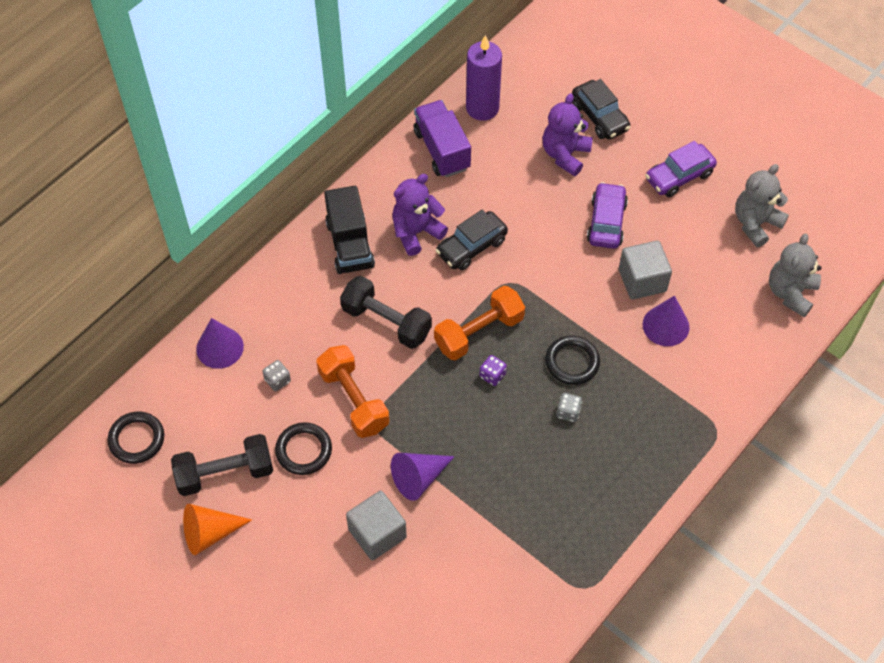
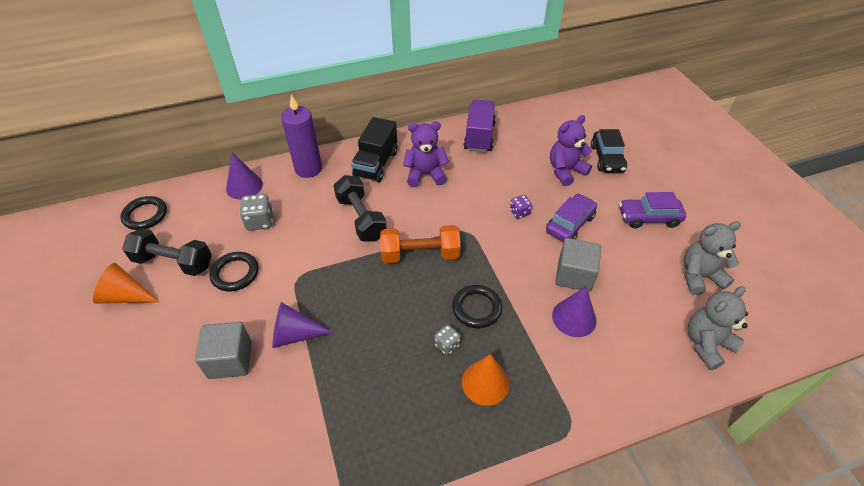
camera: 30 degrees right, 10 degrees down
grey dice [262,360,291,391] -> grey dice [239,194,273,230], size x1.59
orange dumbbell [317,345,389,438] -> none
black car [436,210,508,271] -> none
purple candle [466,35,502,121] -> purple candle moved to [281,95,322,178]
purple dice [479,355,507,386] -> purple dice moved to [510,195,532,219]
none -> orange cone [462,354,509,406]

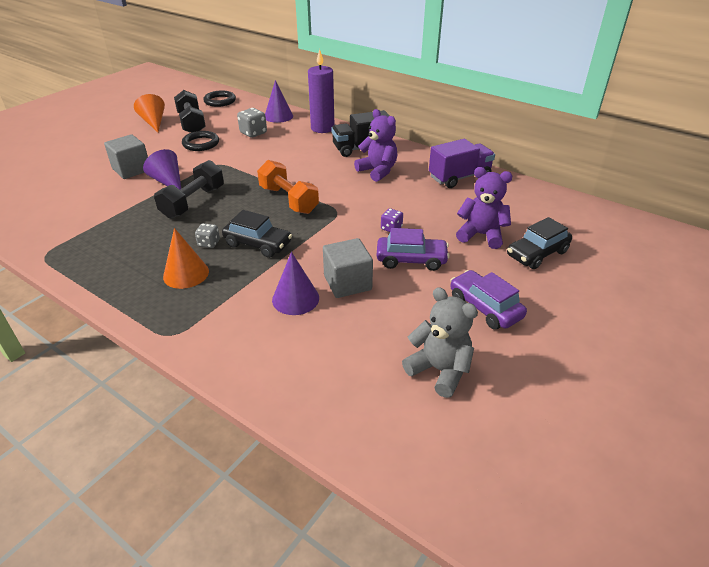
camera: 55 degrees right, 10 degrees down
black dumbbell [333,175,387,242] -> black dumbbell moved to [154,160,224,218]
black ring [452,285,502,329] -> black car [222,210,292,258]
grey teddy bear [688,286,748,370] -> none

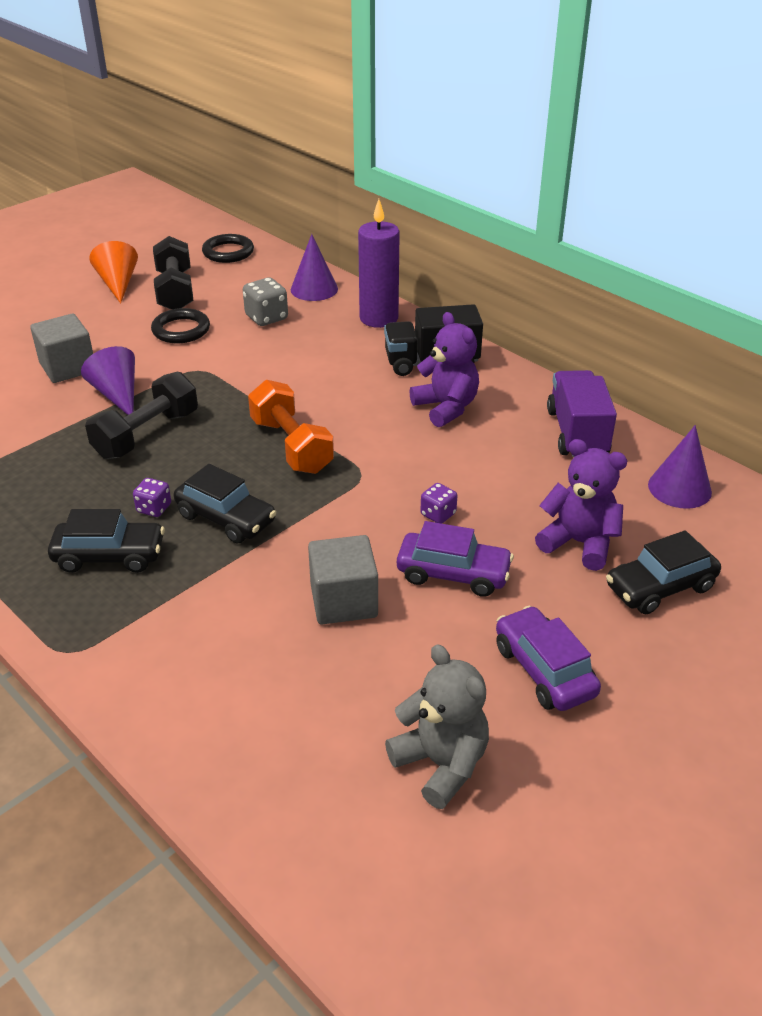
camera: 10 degrees right, 0 degrees up
orange cone [163,228,209,289] -> black car [48,509,165,573]
grey dice [195,223,220,248] -> purple dice [133,478,171,517]
purple cone [272,252,319,315] -> purple cone moved to [648,425,712,509]
purple truck [429,139,495,188] -> purple truck turned 75 degrees counterclockwise [547,370,617,457]

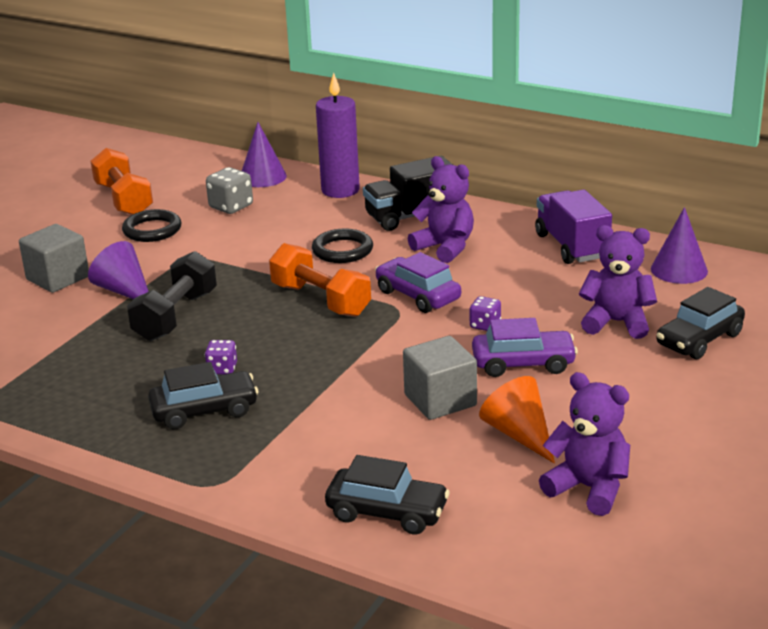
camera: 15 degrees left, 10 degrees down
orange cone [89,241,138,304] -> orange cone moved to [479,376,555,464]
black dumbbell [153,236,193,310] -> orange dumbbell [91,148,153,215]
black car [174,464,276,544] -> black car moved to [325,455,450,535]
black ring [202,234,254,263] -> black ring moved to [312,228,373,263]
grey teddy bear [385,644,489,809] -> purple teddy bear [539,372,630,516]
purple car [496,606,601,711] -> purple car moved to [375,252,461,313]

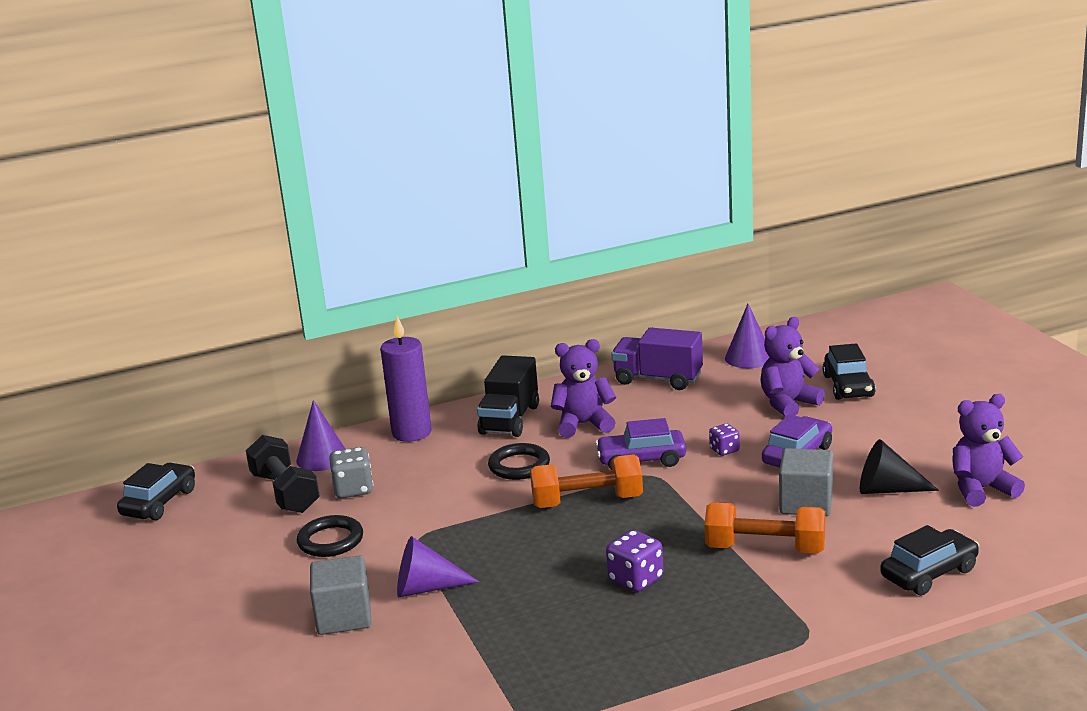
camera: 50 degrees left, 5 degrees down
orange dumbbell [91,148,153,215] -> orange dumbbell moved to [705,502,825,554]
black dumbbell [127,251,217,341] -> black dumbbell moved to [246,435,320,513]
black car [148,362,258,429] -> black car moved to [117,463,195,520]
purple dice [205,340,237,374] -> purple dice [606,530,664,592], size x1.59
orange cone [479,376,555,464] -> black cone [860,439,939,494]

